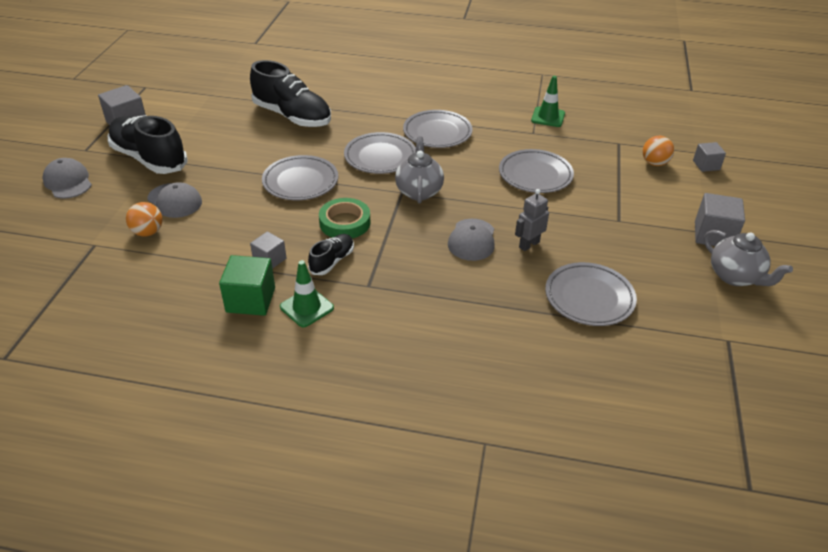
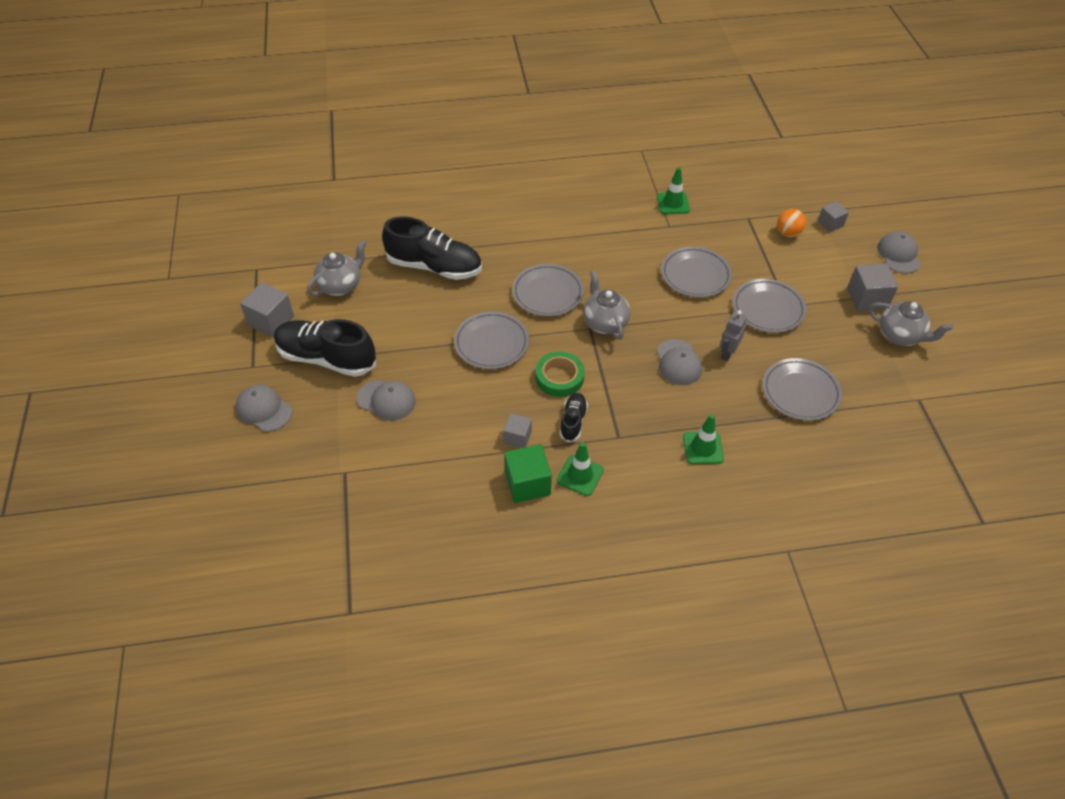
camera: 20 degrees left, 10 degrees up
orange ball [126,202,162,236] -> none
grey plate [403,110,473,148] -> grey plate moved to [733,279,806,333]
none -> grey teapot [307,240,366,296]
none -> green traffic cone [683,414,724,464]
none -> grey cap [877,231,920,274]

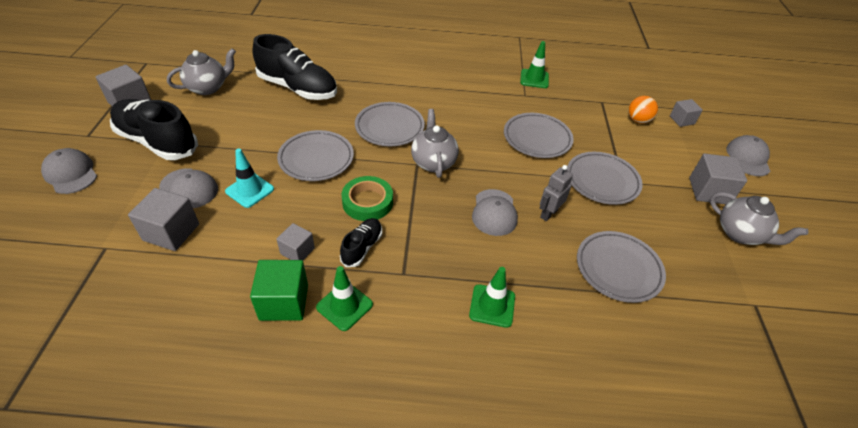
camera: 10 degrees right, 5 degrees down
none -> grey cube [128,188,199,251]
none -> turquoise traffic cone [225,148,274,208]

